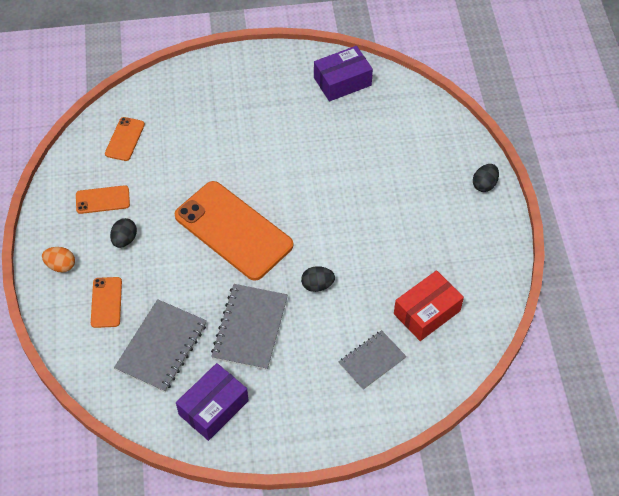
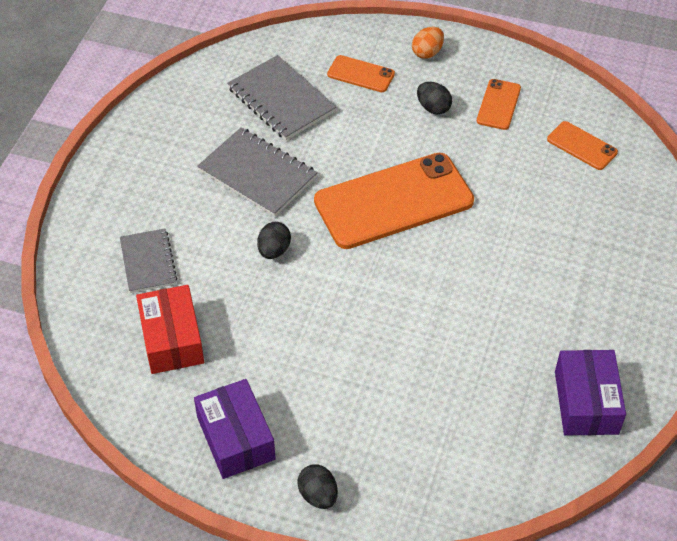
camera: 115 degrees right, 5 degrees down
purple box [176,363,249,441] -> purple box moved to [194,379,276,479]

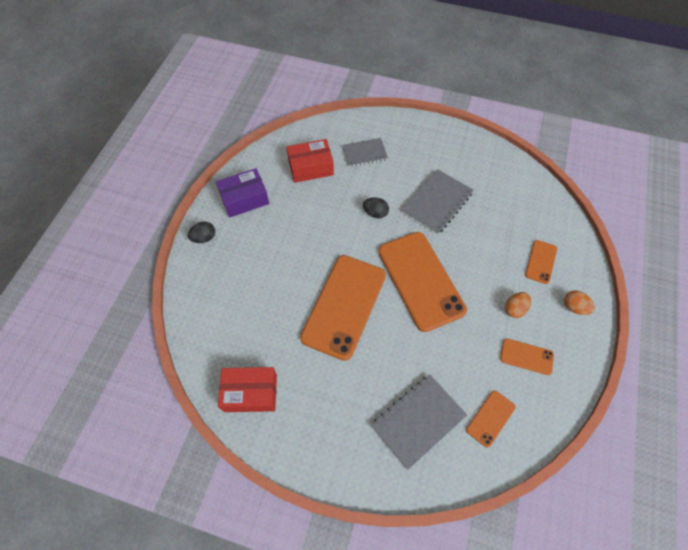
camera: 90 degrees right, 10 degrees up
grey notebook [227,55,336,140] -> grey notebook moved to [371,374,467,470]
black egg [417,82,452,115] -> orange egg [505,292,531,318]
purple box [555,350,626,436] -> red box [218,367,277,412]
none -> orange phone [300,255,386,361]

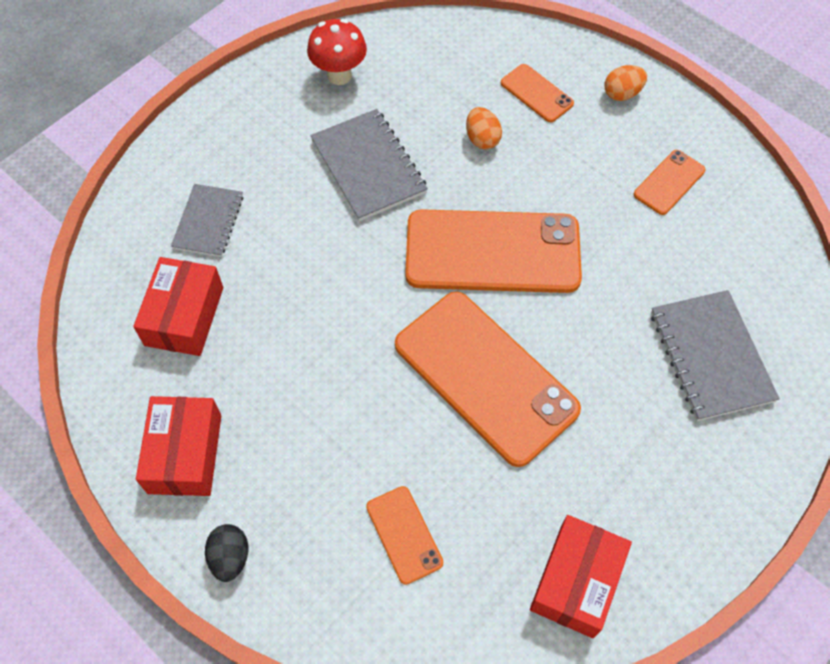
camera: 65 degrees left, 0 degrees up
purple box [216,168,269,218] -> red box [136,396,221,496]
black egg [363,197,389,218] -> none
orange phone [466,390,516,448] -> orange phone moved to [366,486,443,585]
orange egg [505,292,531,318] -> orange egg moved to [466,107,502,150]
none -> red mushroom [307,19,367,85]

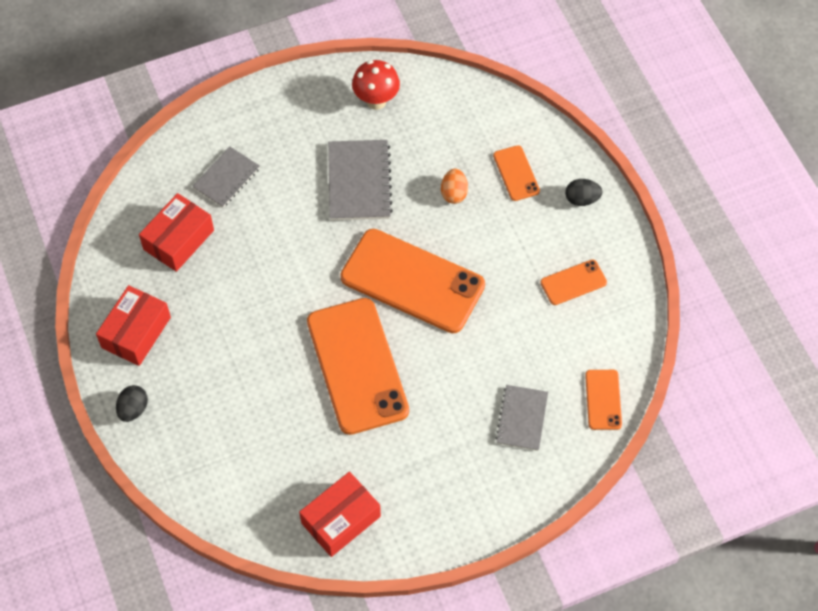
camera: 25 degrees right, 0 degrees up
orange phone [366,486,443,585] -> orange phone moved to [585,370,622,430]
orange egg [604,65,647,101] -> black egg [565,179,602,206]
grey notebook [651,290,780,421] -> grey notebook [496,385,548,451], size x0.66

